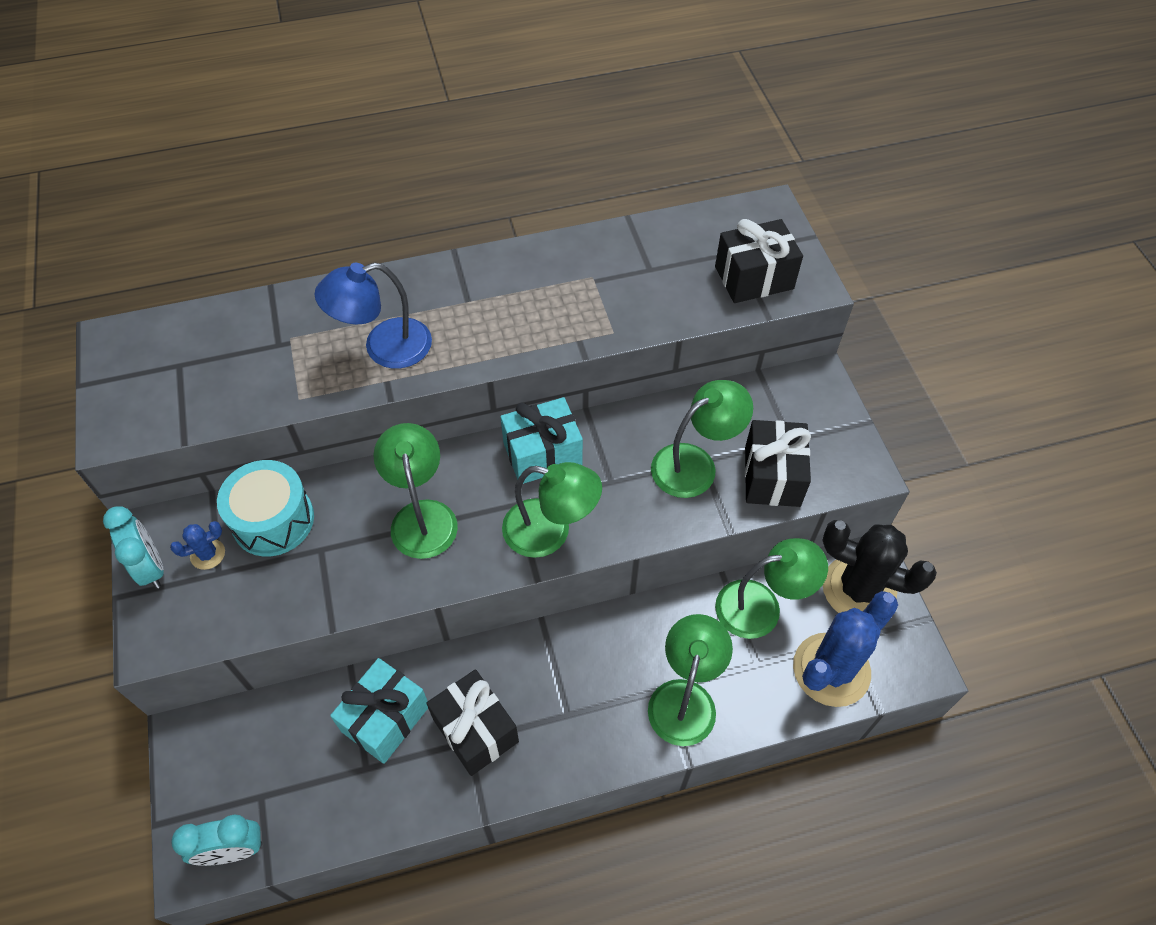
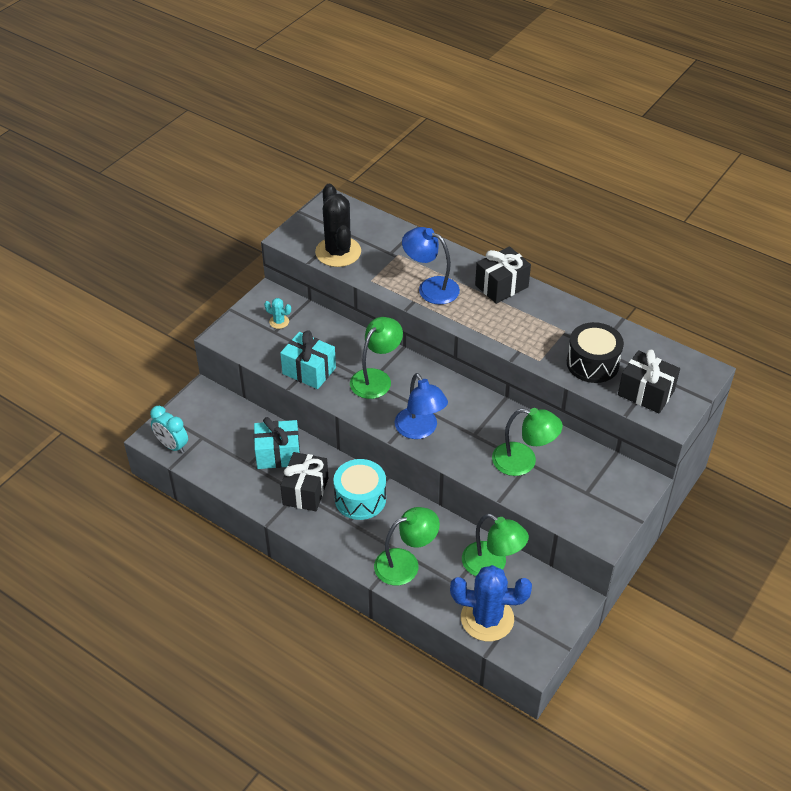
camera: 50 degrees right, 10 degrees down
turquoise clock [103,506,164,589] -> none
blue cactus [170,521,225,570] -> turquoise cactus [264,298,291,329]
turquoise drum [217,460,314,557] -> turquoise drum moved to [334,459,386,520]
turquoise gift [500,397,583,484] -> turquoise gift moved to [280,330,336,389]
green lamp [502,462,602,558] -> blue lamp [395,373,448,439]
black gift [745,420,811,507] -> black gift moved to [475,246,531,304]
black cactus [822,520,937,613] -> black cactus moved to [315,184,361,267]
none -> black drum [567,322,624,383]

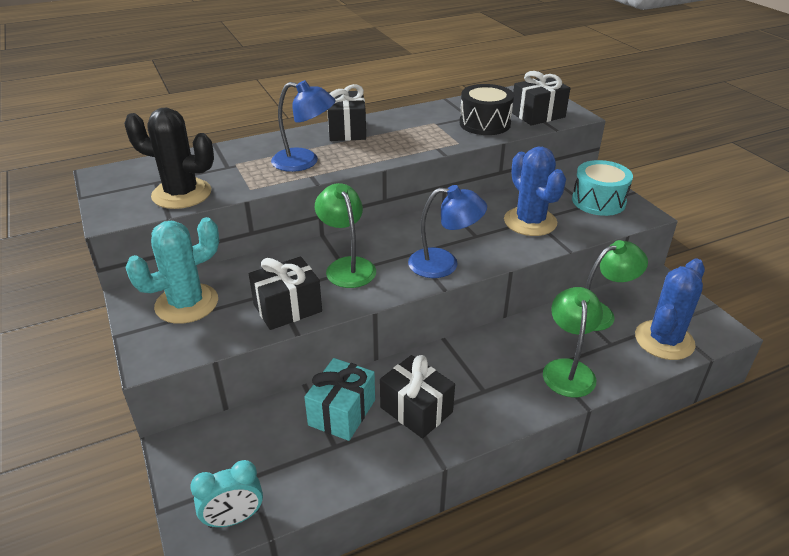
camera: 60 degrees left, 10 degrees down
turquoise cactus [264,298,291,329] -> turquoise cactus [125,217,219,324], size x2.29
turquoise gift [280,330,336,389] -> black gift [249,257,322,330]
turquoise drum [334,459,386,520] -> turquoise drum moved to [572,160,633,216]
blue lamp [402,227,460,305] -> blue lamp turned 135 degrees counterclockwise [271,80,336,172]
green lamp [492,408,563,476] -> blue cactus [504,147,566,236]

